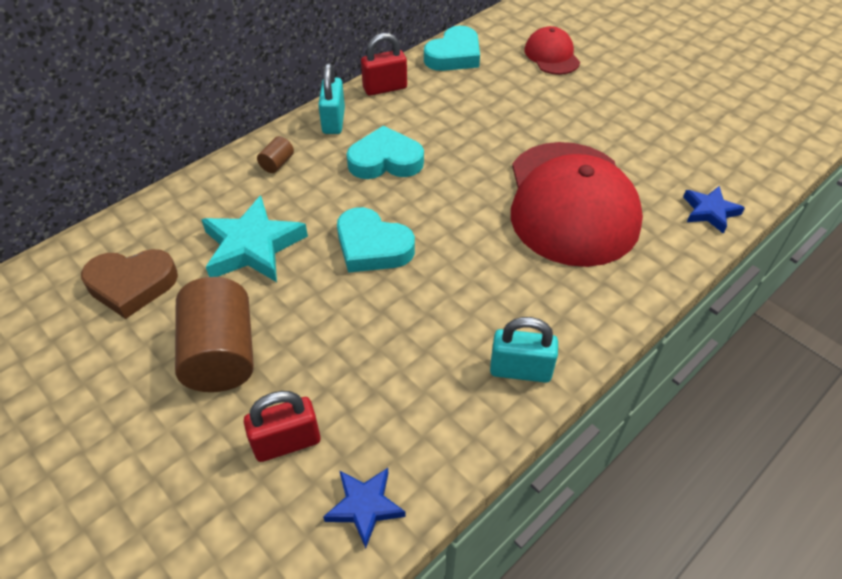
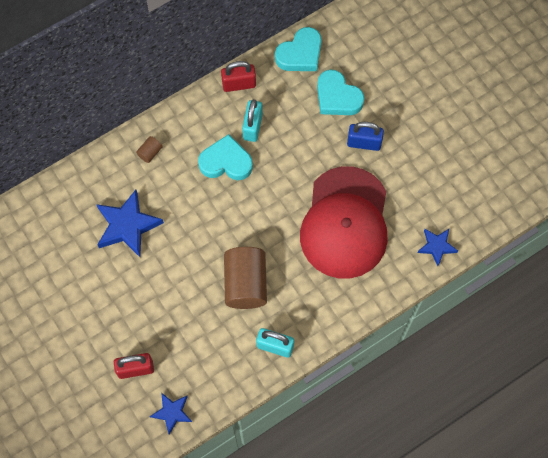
camera: 10 degrees right, 20 degrees up
brown heart [81,249,178,319] -> none
brown cylinder [175,277,254,392] -> brown cylinder moved to [224,247,267,309]
turquoise star [201,195,308,282] -> blue star [96,190,164,257]
turquoise padlock [318,63,345,134] -> turquoise padlock moved to [242,99,263,142]
turquoise heart [337,207,415,273] -> turquoise heart moved to [317,70,364,115]
red cap [524,26,580,75] -> none
none -> blue padlock [347,122,384,151]

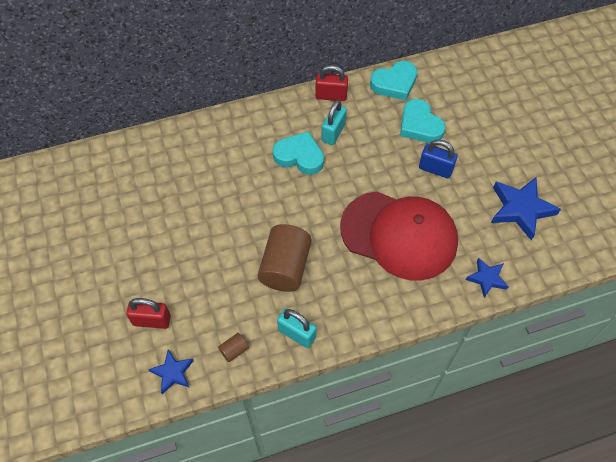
camera: 15 degrees right, 10 degrees down
blue star [96,190,164,257] -> blue star moved to [491,177,561,241]
brown cylinder [136,136,162,163] -> brown cylinder moved to [218,333,249,362]
red cap [300,166,387,279] -> red cap turned 90 degrees counterclockwise [340,191,458,280]

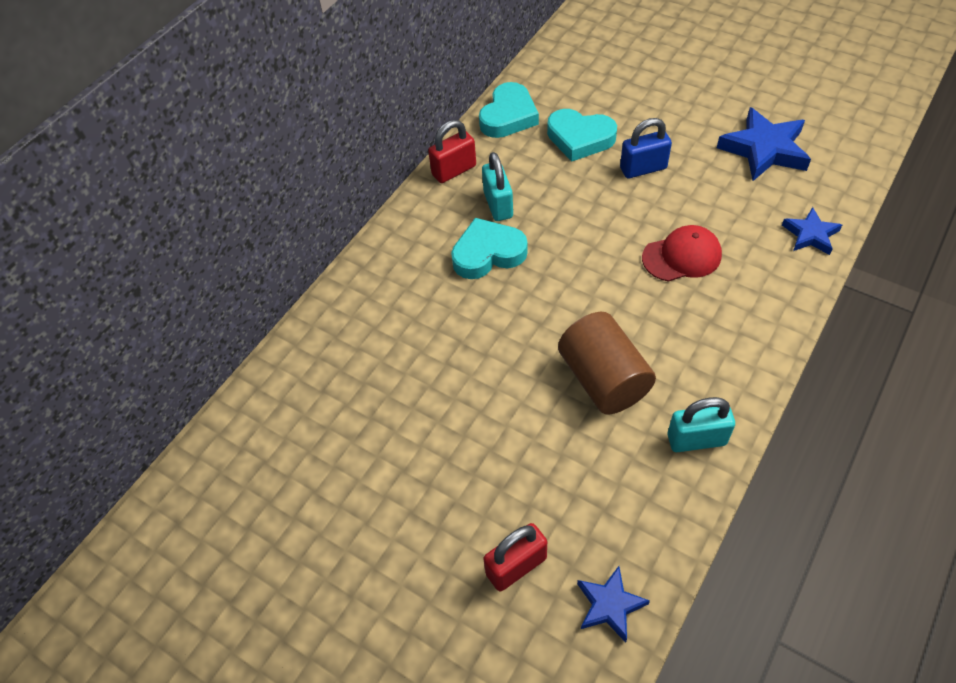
camera: 35 degrees left, 5 degrees down
brown cylinder [218,333,249,362] -> none
red cap [340,191,458,280] -> red cap [642,225,722,282], size x0.48

